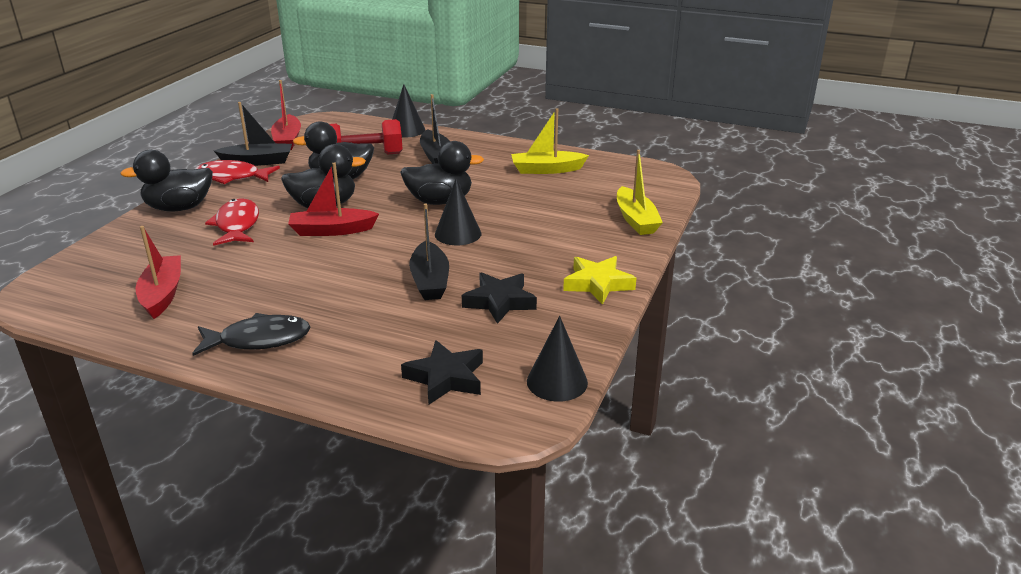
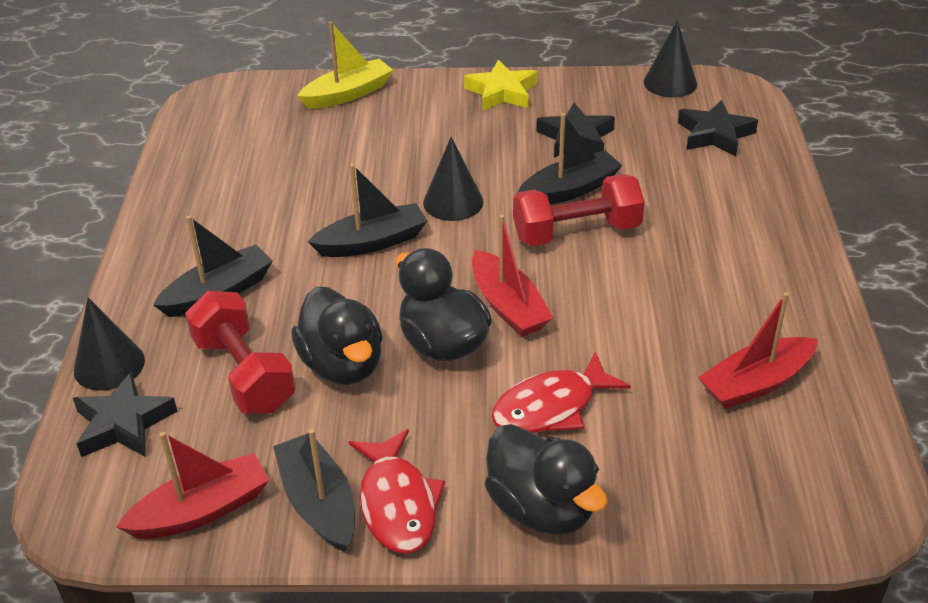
camera: 110 degrees left, 10 degrees up
black fish [192,313,310,356] -> none
black duck [400,141,484,205] -> black boat [308,164,427,257]
yellow boat [511,108,589,174] -> none
none -> black star [73,372,178,457]
none -> red dumbbell [513,174,645,246]

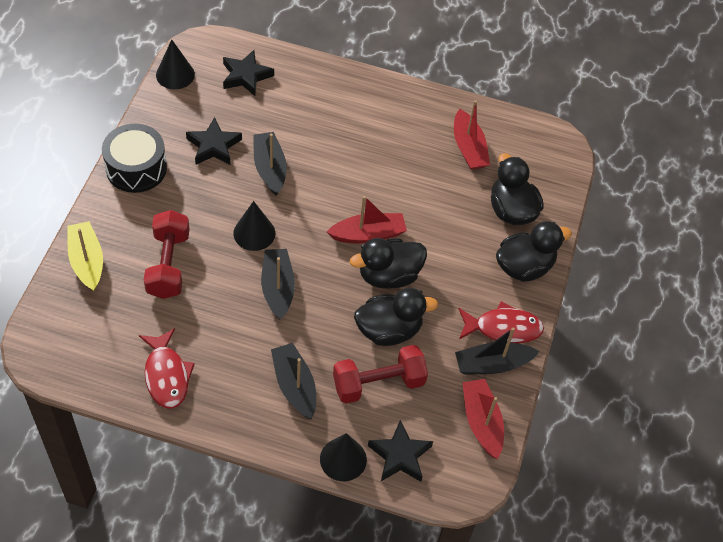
camera: 80 degrees left, 15 degrees up
yellow star [464,60,538,111] -> black drum [102,124,167,193]
red fish [492,351,631,433] -> red fish moved to [139,328,195,408]
red dumbbell [513,174,645,246] -> red dumbbell moved to [144,210,190,299]
none -> black duck [491,153,544,225]

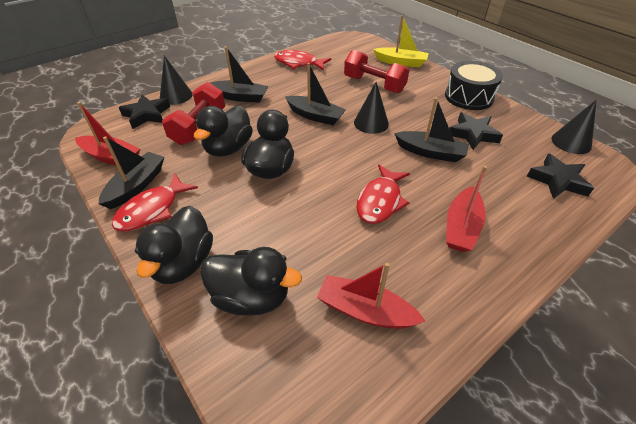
camera: 130 degrees right, 10 degrees down
red boat [327,196,407,244] -> red boat moved to [446,166,487,252]
none -> red fish [356,164,410,224]

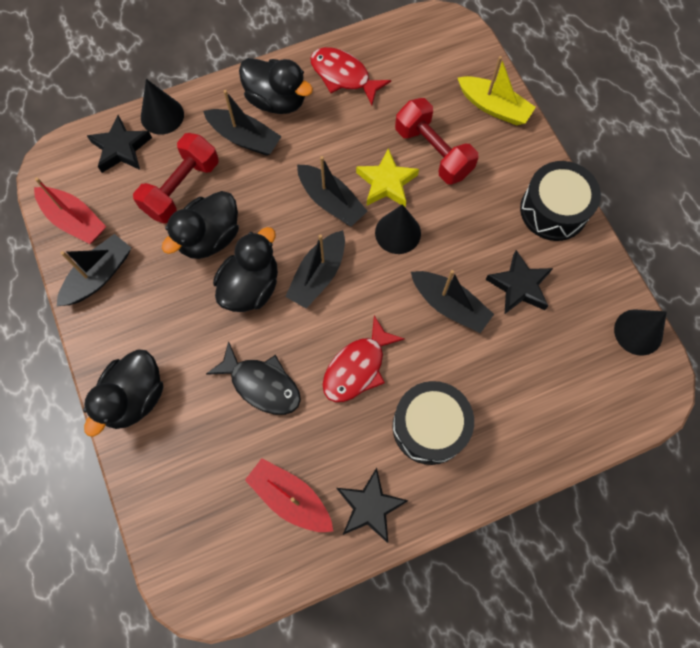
camera: 15 degrees right, 25 degrees up
red fish [112,173,198,231] -> none
black duck [200,247,302,316] -> black duck moved to [239,58,313,114]
red boat [446,166,487,252] -> black drum [393,381,474,465]
black star [527,153,594,199] -> black star moved to [336,468,409,543]
none -> black fish [206,341,301,415]
none -> black boat [285,230,345,309]
none -> yellow star [356,148,419,207]

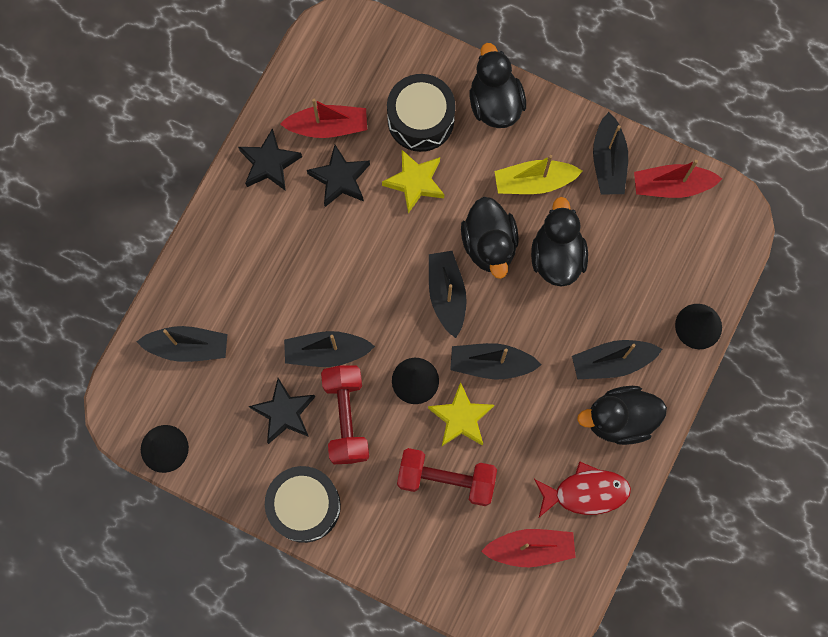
camera: 140 degrees right, 5 degrees up
black star [87,115,152,173] -> black star moved to [307,145,370,207]
red dumbbell [133,133,219,224] -> red dumbbell moved to [321,365,369,464]
black fish [206,341,301,415] -> yellow star [382,150,444,213]
red fish [323,316,405,402] -> none
black drum [393,381,474,465] -> black drum moved to [387,74,456,152]
yellow boat [458,56,536,125] -> yellow boat moved to [494,155,582,194]
none -> black boat [136,326,227,362]
none -> red boat [481,529,576,567]

